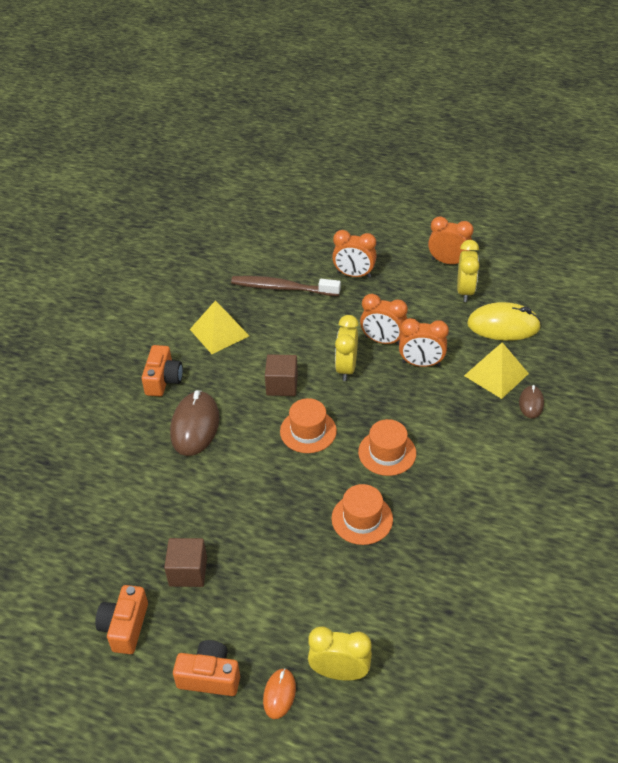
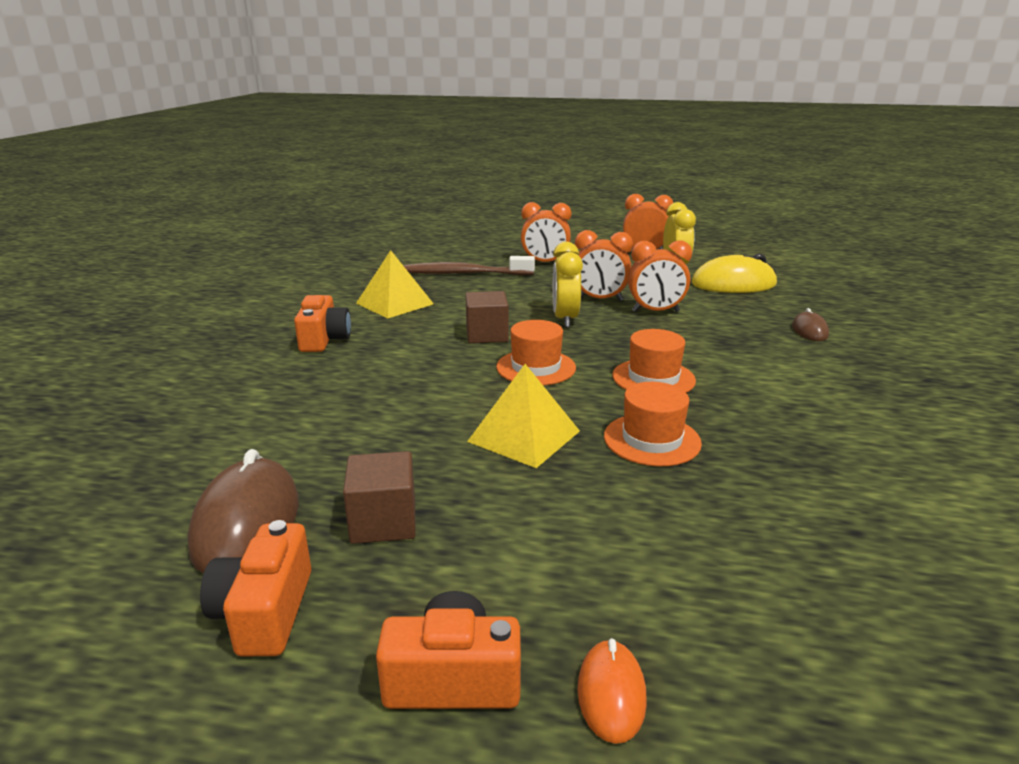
camera: 10 degrees left, 20 degrees down
brown mouse [170,390,219,456] -> brown mouse moved to [187,449,299,574]
yellow clock [308,626,372,681] -> none
yellow pyramid [464,342,529,399] -> yellow pyramid moved to [467,364,580,468]

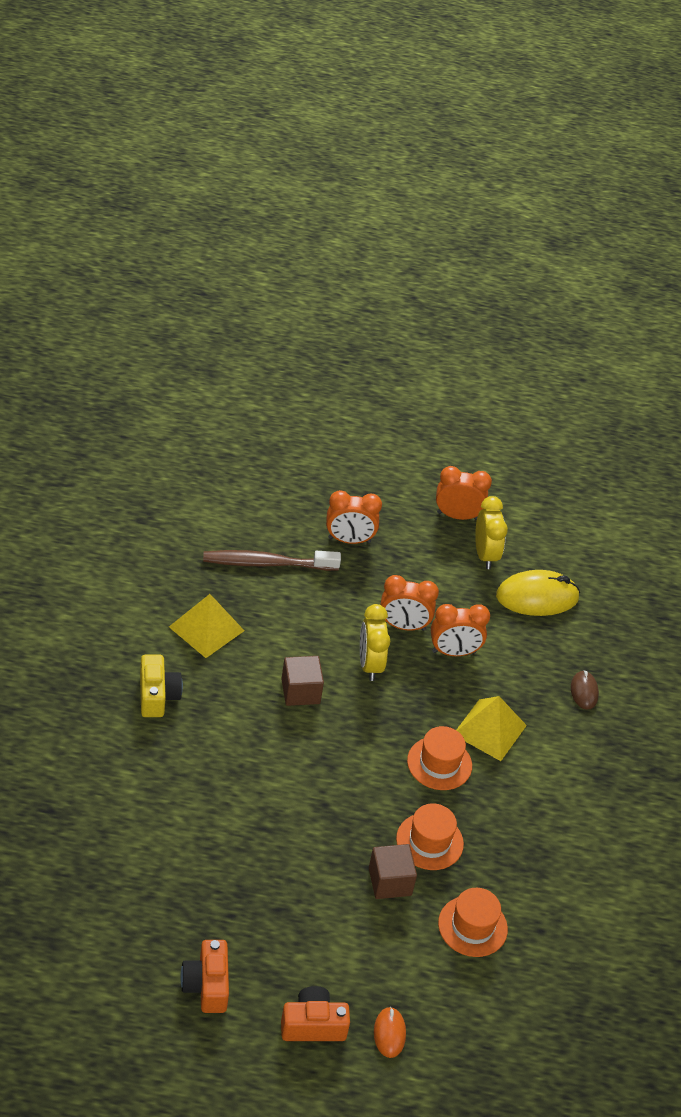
camera: 10 degrees left, 20 degrees up
brown mouse [187,449,299,574] -> none
orange camera [294,295,351,352] -> yellow camera [140,655,183,717]
brown cube [343,451,416,544] -> brown cube moved to [369,844,417,899]
yellow pyramid [467,364,580,468] -> yellow pyramid moved to [456,696,527,761]
orange hat [496,320,576,385] -> orange hat moved to [438,888,508,957]

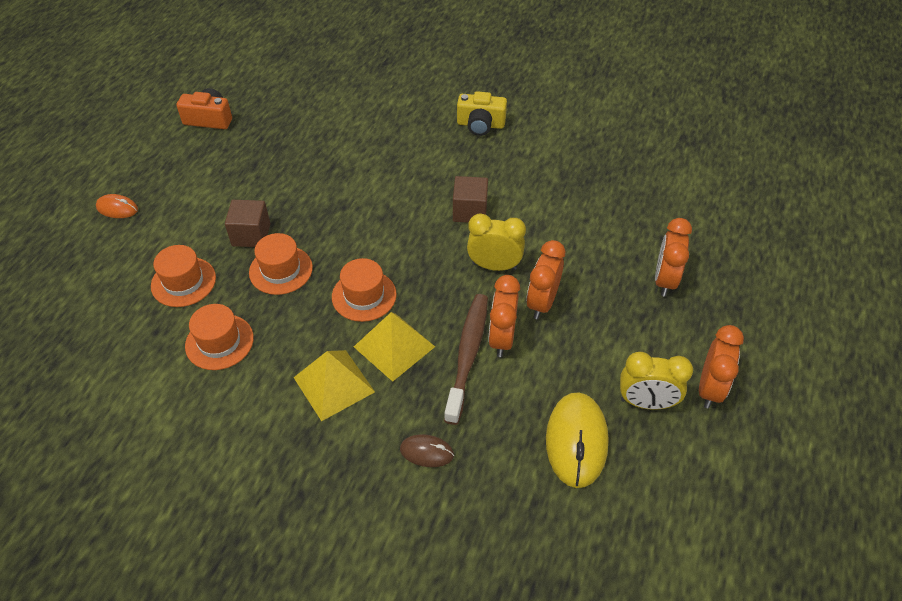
camera: 110 degrees right, 5 degrees up
yellow pyramid [169,594,244,658] -> yellow pyramid moved to [293,350,375,421]
brown toothbrush [203,550,341,571] -> brown toothbrush moved to [444,294,488,425]
orange camera [281,986,350,1041] -> none
none -> orange hat [185,304,254,370]

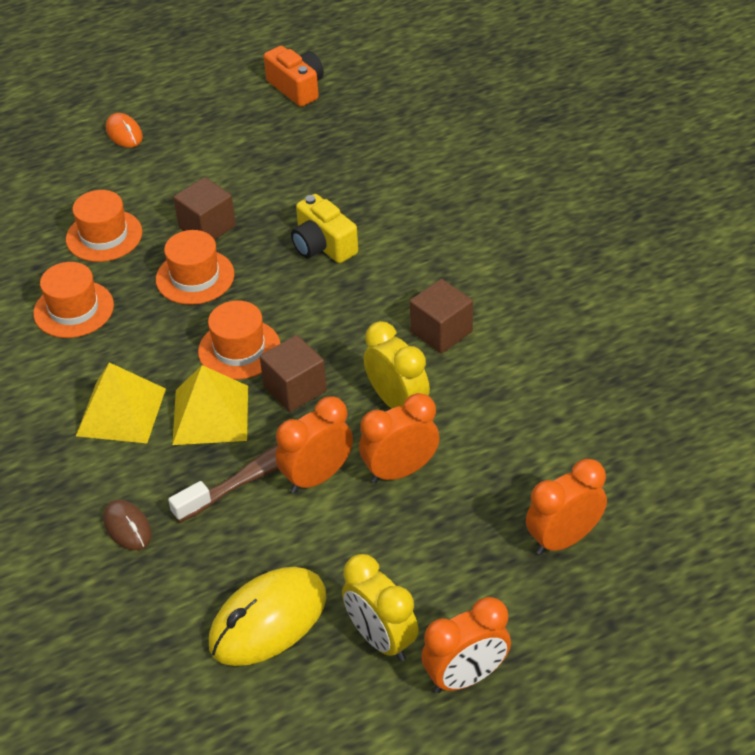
camera: 45 degrees right, 5 degrees down
yellow camera [457,91,507,136] -> yellow camera moved to [291,194,358,263]
none -> brown cube [260,335,327,412]

